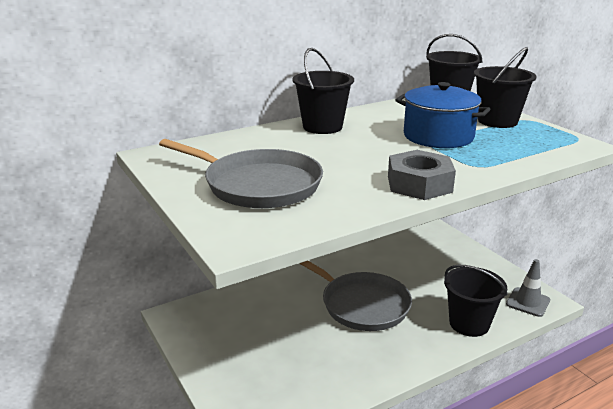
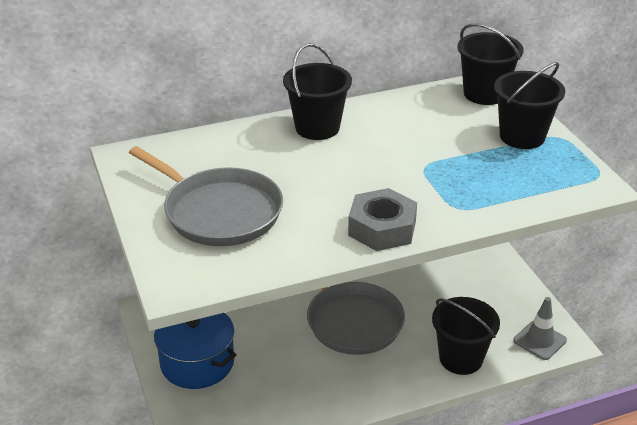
camera: 10 degrees right, 10 degrees up
blue pot [396,82,491,148] -> blue pot moved to [154,313,237,389]

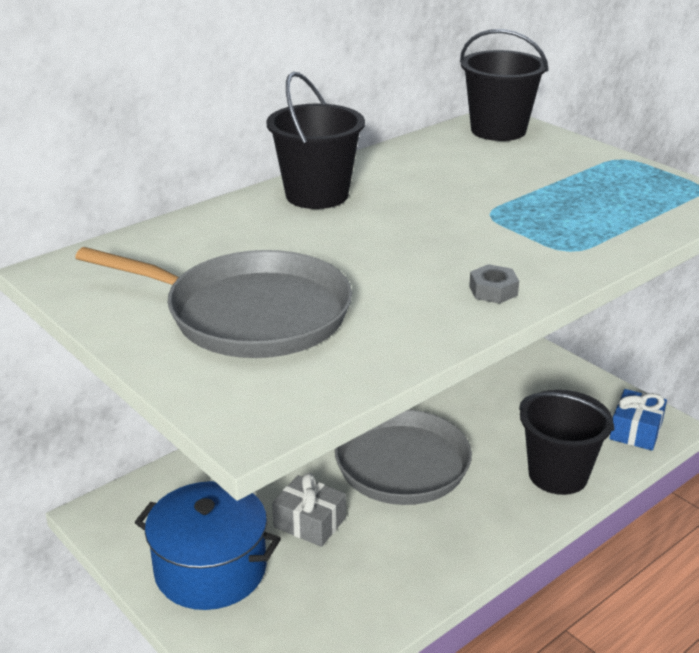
camera: 20 degrees left, 5 degrees down
grey nut [348,188,417,251] -> grey nut [469,264,519,304], size x0.47
black bucket [494,62,565,149] -> none
grey traffic cone [513,297,567,360] -> blue gift [609,389,667,451]
none -> grey gift [272,473,346,547]

